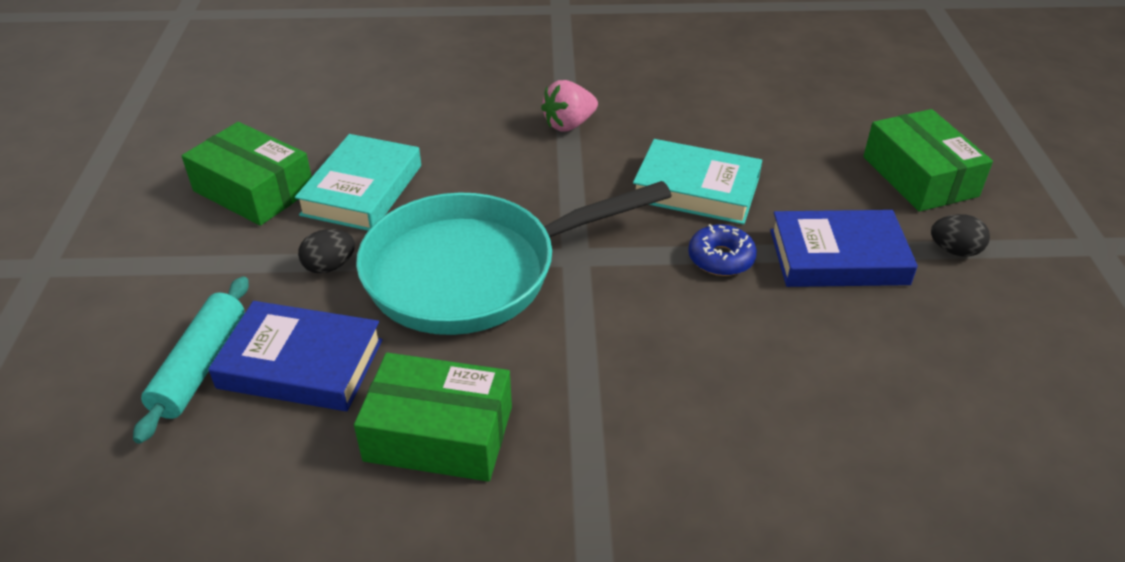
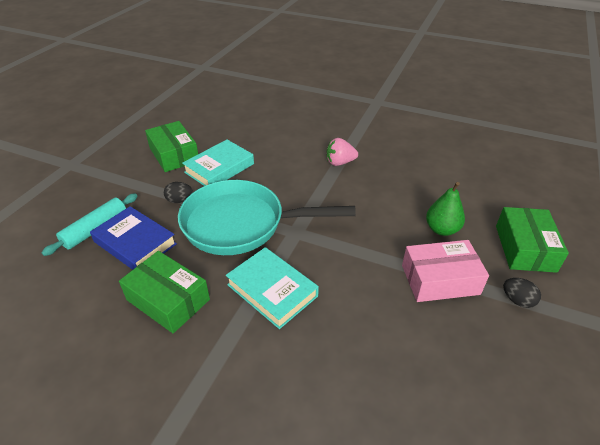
camera: 25 degrees right, 0 degrees up
turquoise book [633,139,762,225] -> turquoise book moved to [226,247,319,329]
blue donut [688,224,757,276] -> none
blue book [770,210,918,287] -> pink box [402,240,489,302]
none -> green pear [426,182,465,236]

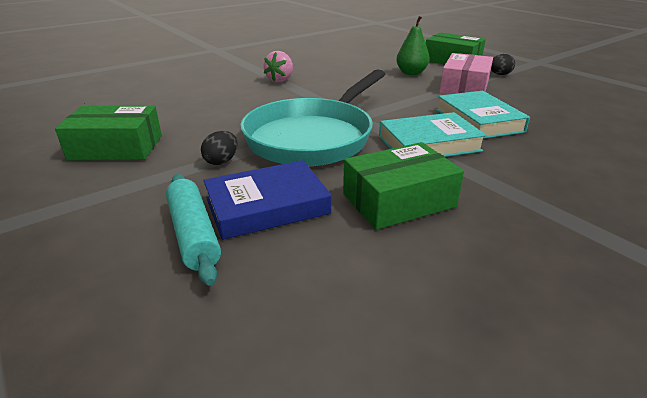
camera: 60 degrees left, 10 degrees down
turquoise book [182,140,254,186] -> turquoise book moved to [436,91,530,139]

